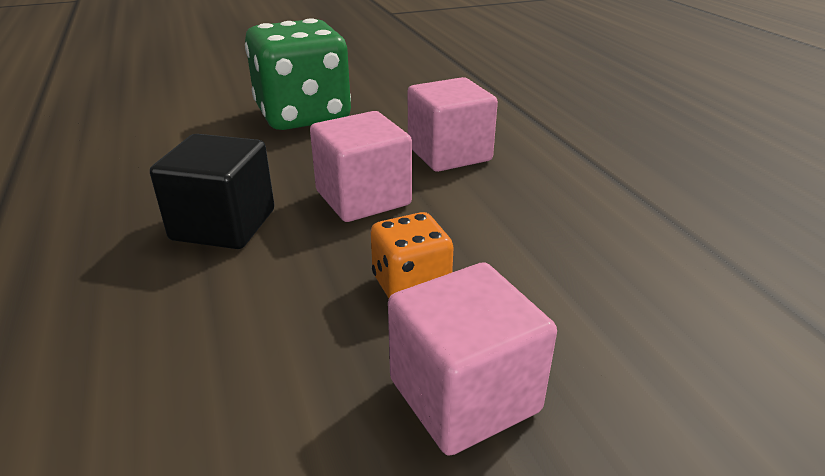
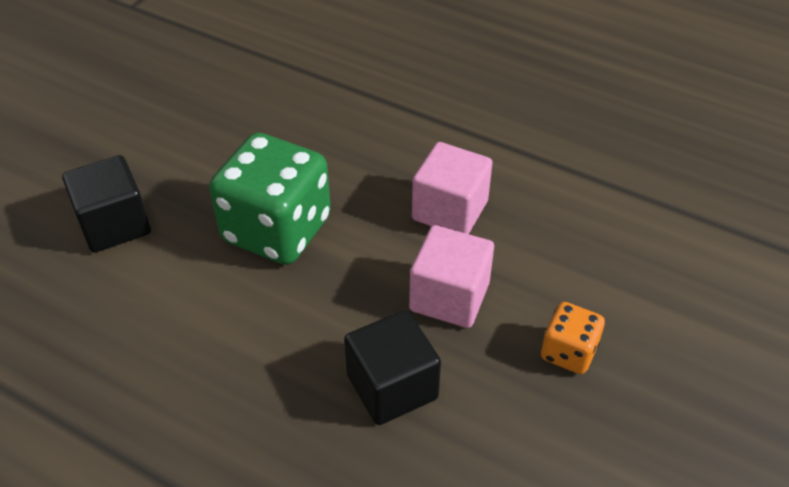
camera: 40 degrees left, 15 degrees up
pink cube [388,262,557,456] -> none
none -> black cube [62,155,151,253]

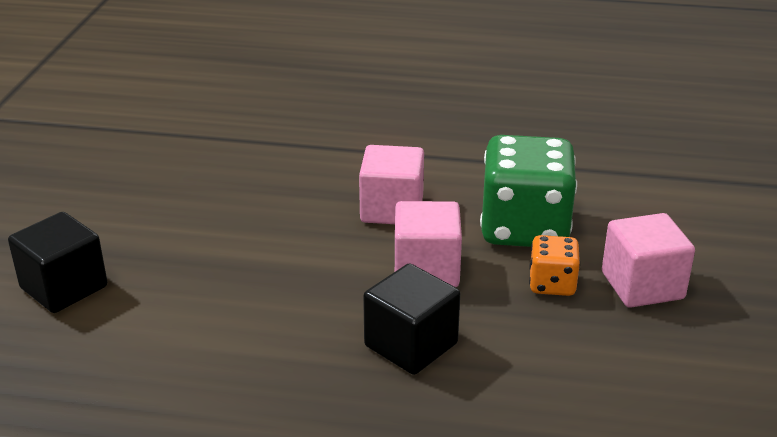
camera: 20 degrees left, 15 degrees down
green dice [209,133,331,265] -> green dice moved to [480,135,577,247]
none -> pink cube [602,213,695,308]

